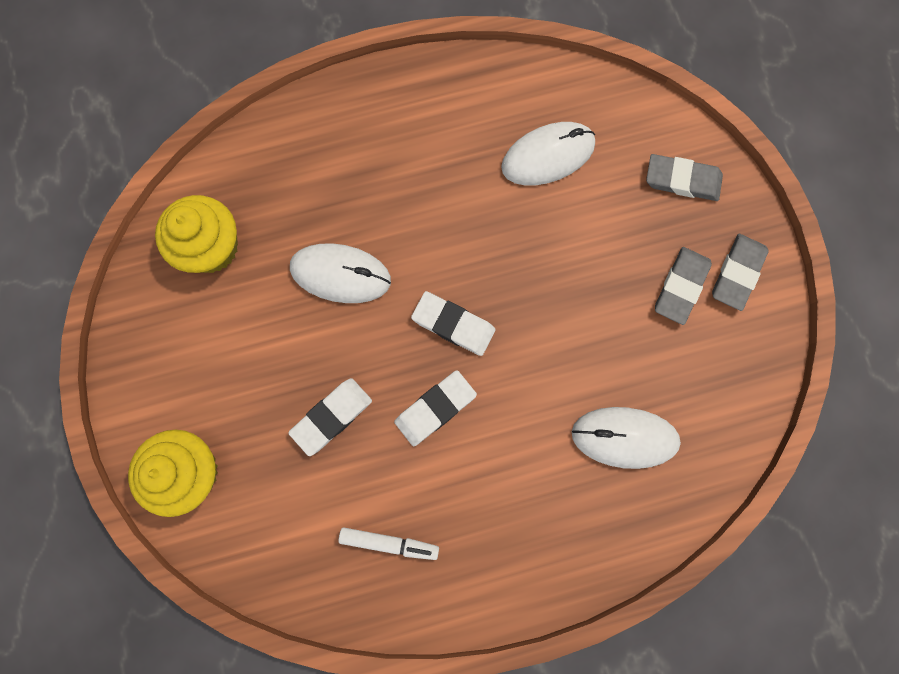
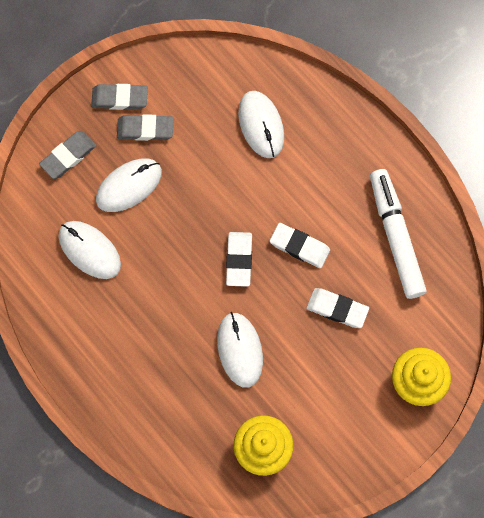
camera: 115 degrees left, 5 degrees down
white marker [338,527,439,560] -> white marker [370,169,427,299], size x1.96
grey eraser [646,154,723,201] -> grey eraser turned 60 degrees clockwise [39,131,97,179]
none -> white mouse [96,158,162,212]

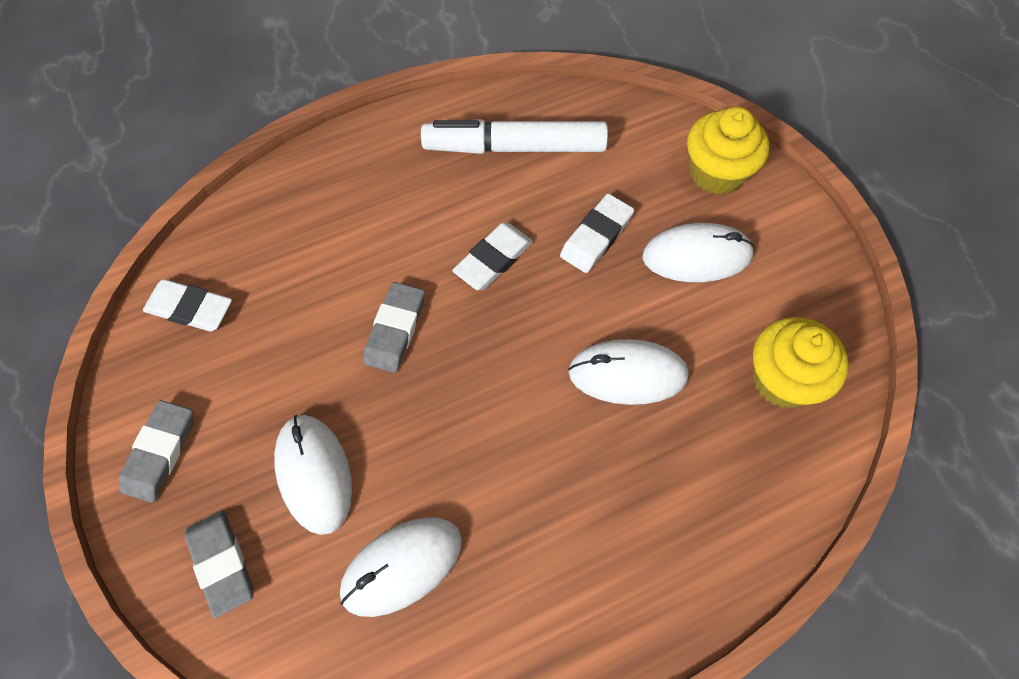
camera: 75 degrees left, 10 degrees down
grey eraser [117,114,174,141] -> grey eraser moved to [363,282,425,373]
white eraser [226,232,252,287] -> white eraser moved to [143,279,232,332]
white mouse [238,91,284,158] -> white mouse moved to [642,223,755,282]

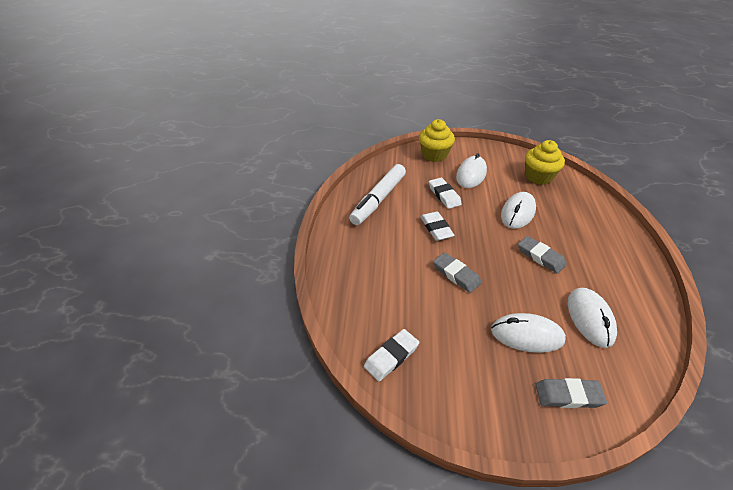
camera: 60 degrees left, 20 degrees down
grey eraser [118,400,193,503] -> grey eraser moved to [518,236,567,274]

